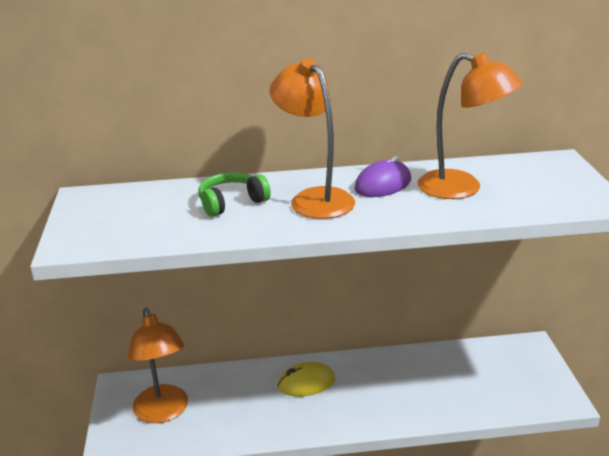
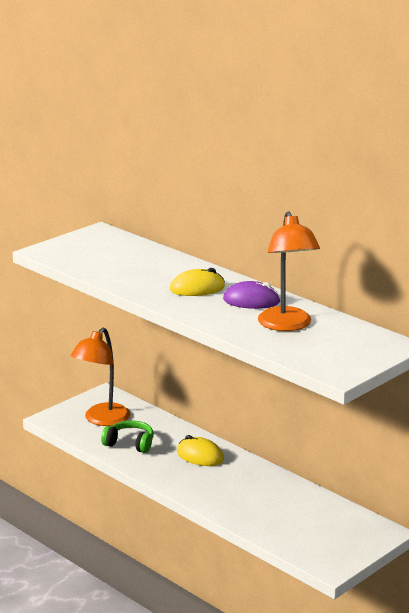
camera: 50 degrees right, 5 degrees down
green headphones [198,172,271,217] -> green headphones moved to [101,420,154,453]
orange lamp [270,58,355,219] -> yellow mouse [170,268,225,296]

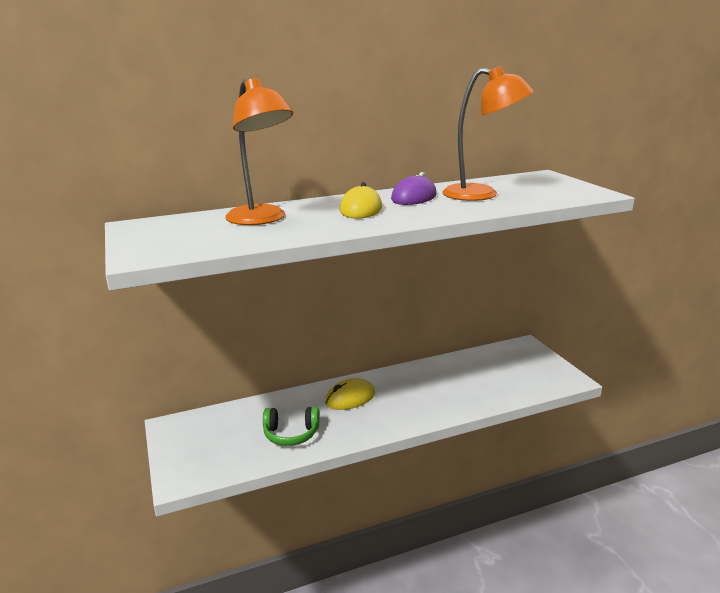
camera: 65 degrees left, 0 degrees up
orange lamp [71,327,130,426] -> orange lamp moved to [225,78,293,225]
green headphones [101,420,154,453] -> green headphones turned 135 degrees counterclockwise [263,407,319,446]

